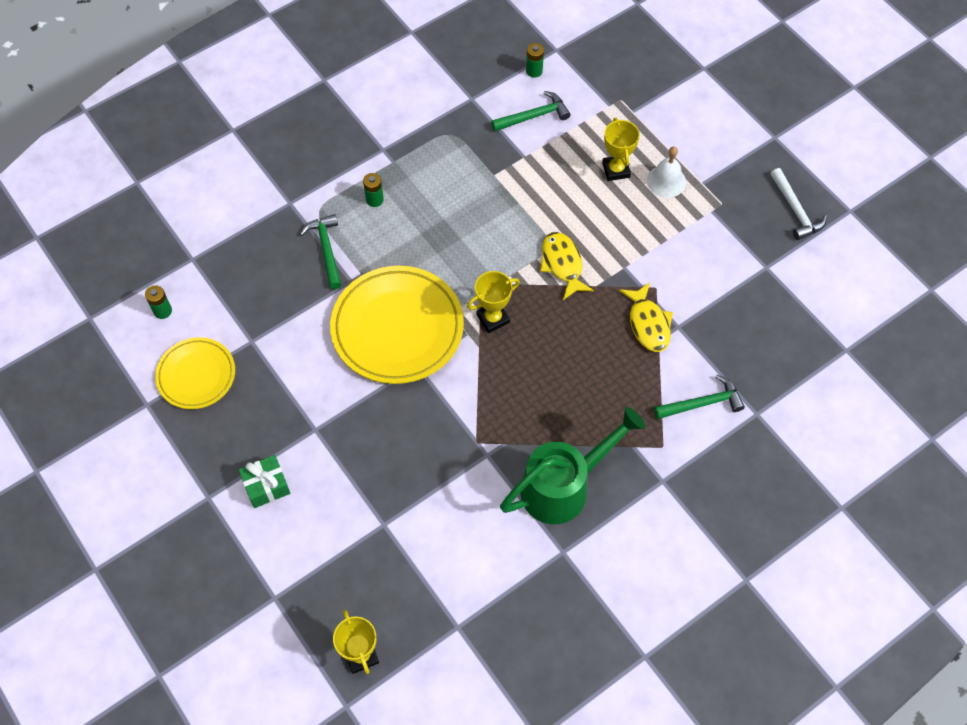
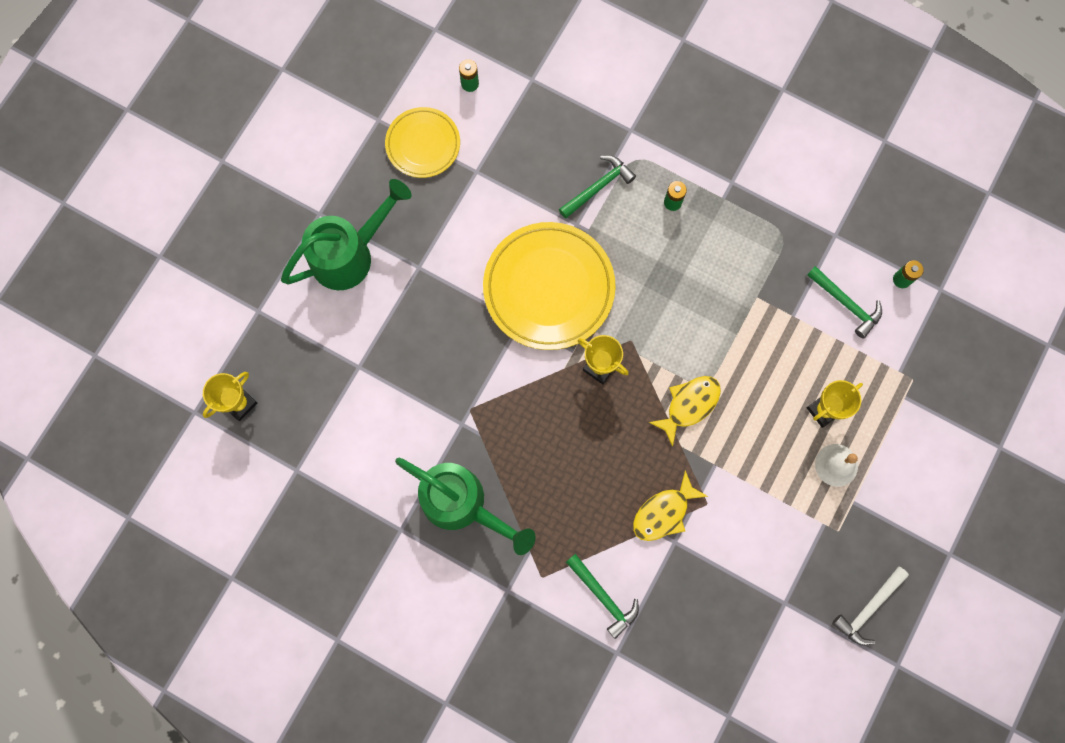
camera: 65 degrees right, 15 degrees up
green gift [239,455,290,508] -> green watering can [281,179,412,290]

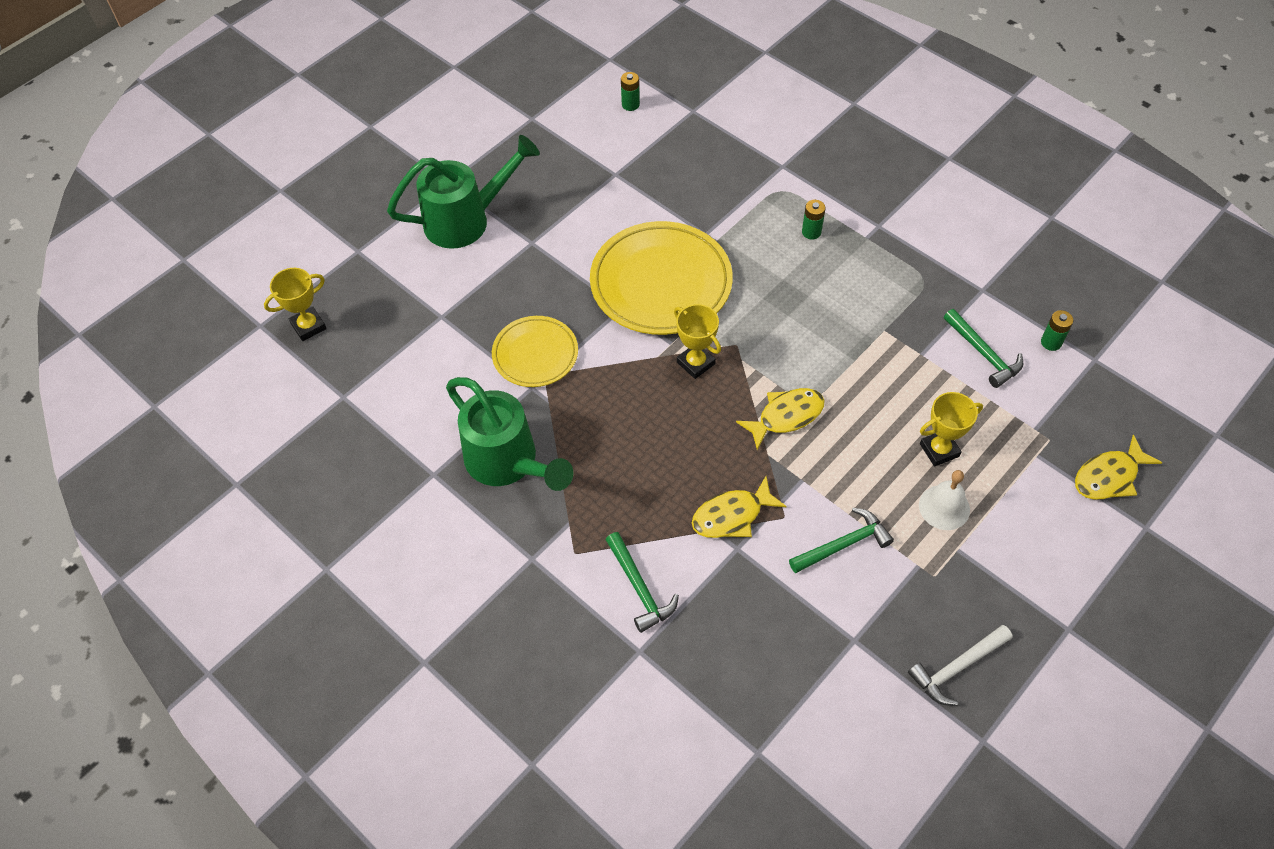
camera: 15 degrees right, 20 degrees down
yellow plate [385,107,460,178] -> yellow plate moved to [492,316,578,387]
green hammer [559,155,636,219] -> green hammer moved to [789,508,894,573]
none -> yellow fish [1075,434,1162,500]

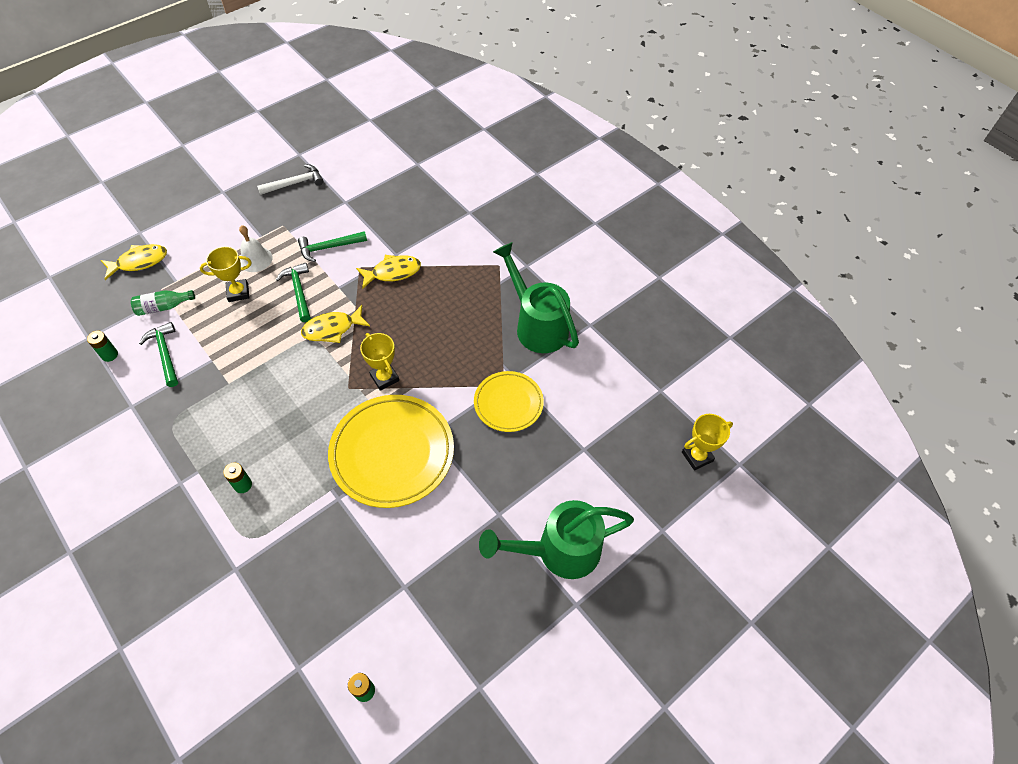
camera: 175 degrees left, 0 degrees up
green hammer [606,532,679,633] -> green hammer moved to [276,263,311,322]
none -> green bottle [131,290,195,316]

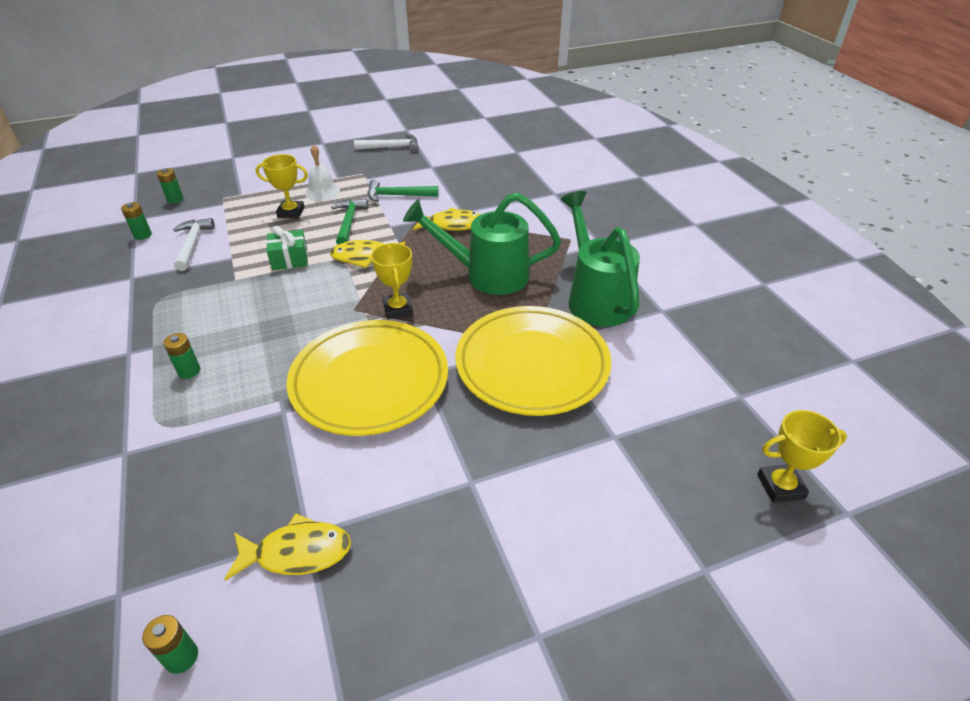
camera: 20 degrees right, 15 degrees down
yellow fish [101,244,167,280] -> yellow fish moved to [224,513,351,581]
green bottle [131,290,195,316] -> none
green hammer [139,322,178,387] -> white hammer [173,218,215,271]
yellow plate [474,371,544,432] -> yellow plate [455,306,611,416], size x1.71
green watering can [479,500,634,579] -> green watering can moved to [403,193,561,295]
none -> green battery [157,168,184,204]
none -> green gift [266,226,308,270]

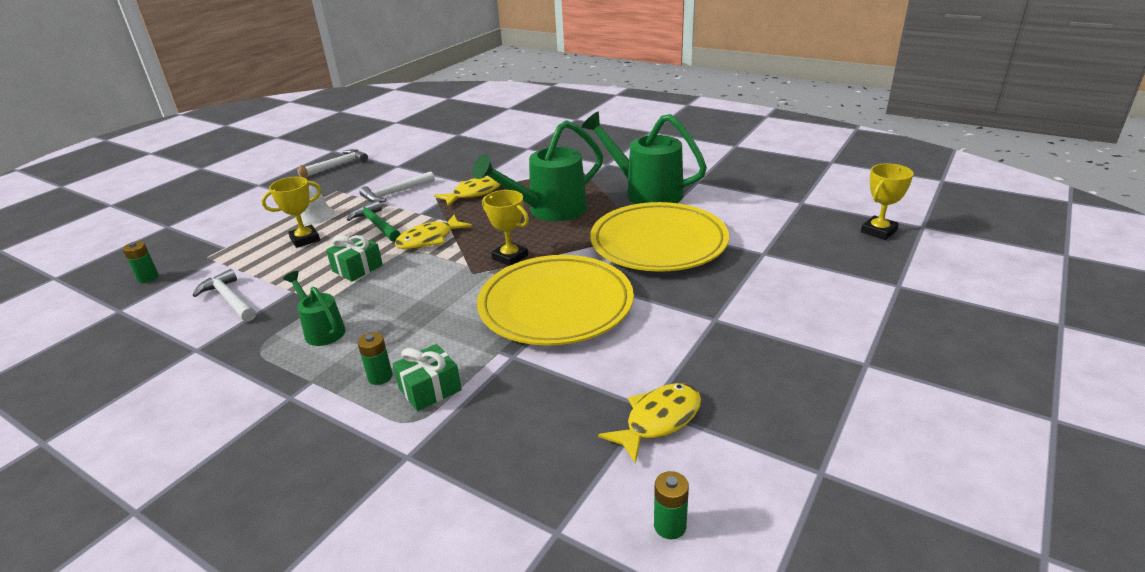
camera: 35 degrees left, 10 degrees down
green battery [121,202,152,240] -> none
green hammer [368,180,439,202] -> white hammer [359,171,435,203]
none -> green watering can [283,271,346,346]
none -> green gift [393,344,462,411]

